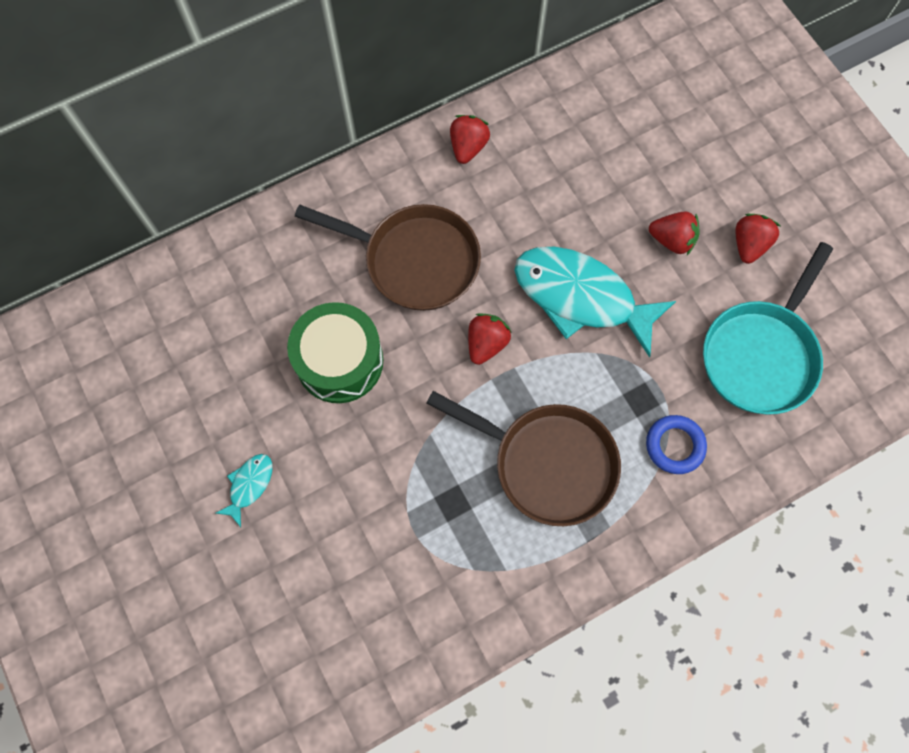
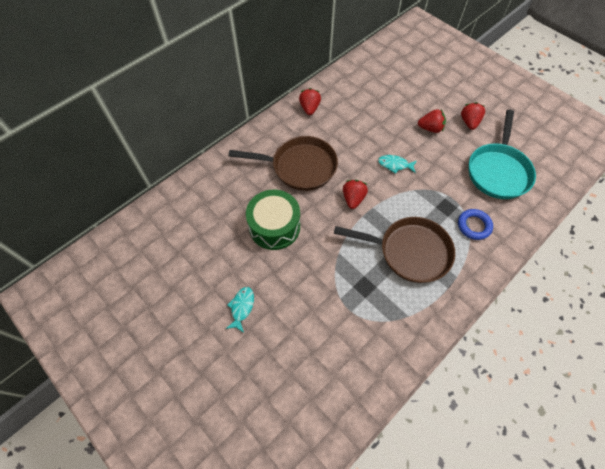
camera: 15 degrees left, 10 degrees down
turquoise fish [514,247,676,358] -> turquoise fish [378,155,417,174], size x0.43

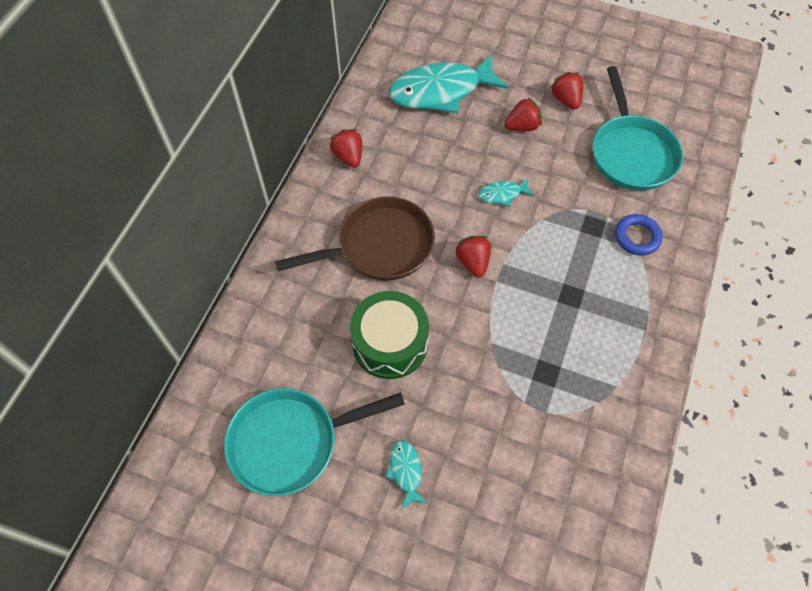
camera: 25 degrees left, 0 degrees up
brown pan [334,217,455,283] -> none
none -> turquoise pan [224,388,405,496]
none -> turquoise fish [389,54,509,113]

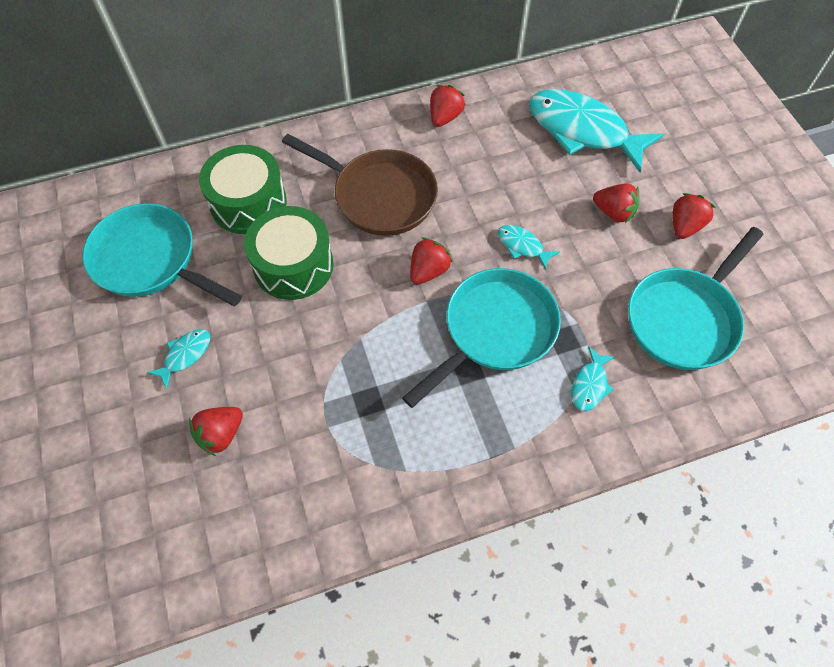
camera: 50 degrees right, 0 degrees up
blue ring [615,214,663,256] -> turquoise fish [571,346,615,411]
none -> red strawberry [189,407,243,456]
none -> green drum [199,145,287,234]
none -> turquoise pan [402,268,561,408]

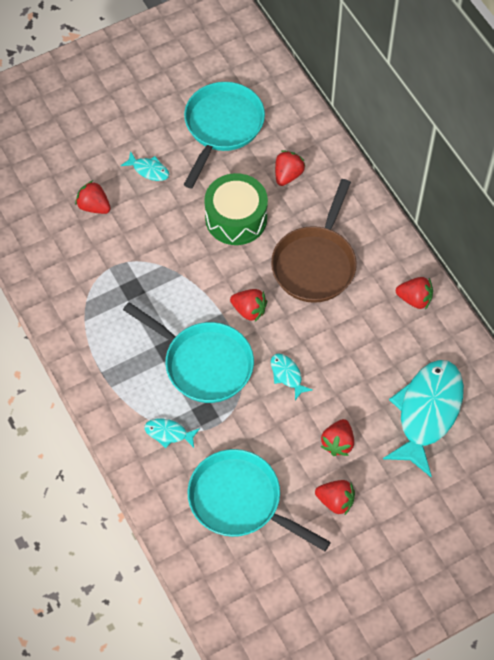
camera: 80 degrees right, 0 degrees up
green drum [199,145,287,234] -> red strawberry [275,150,305,186]
turquoise fish [498,225,560,270] -> turquoise fish turned 60 degrees counterclockwise [271,353,312,400]

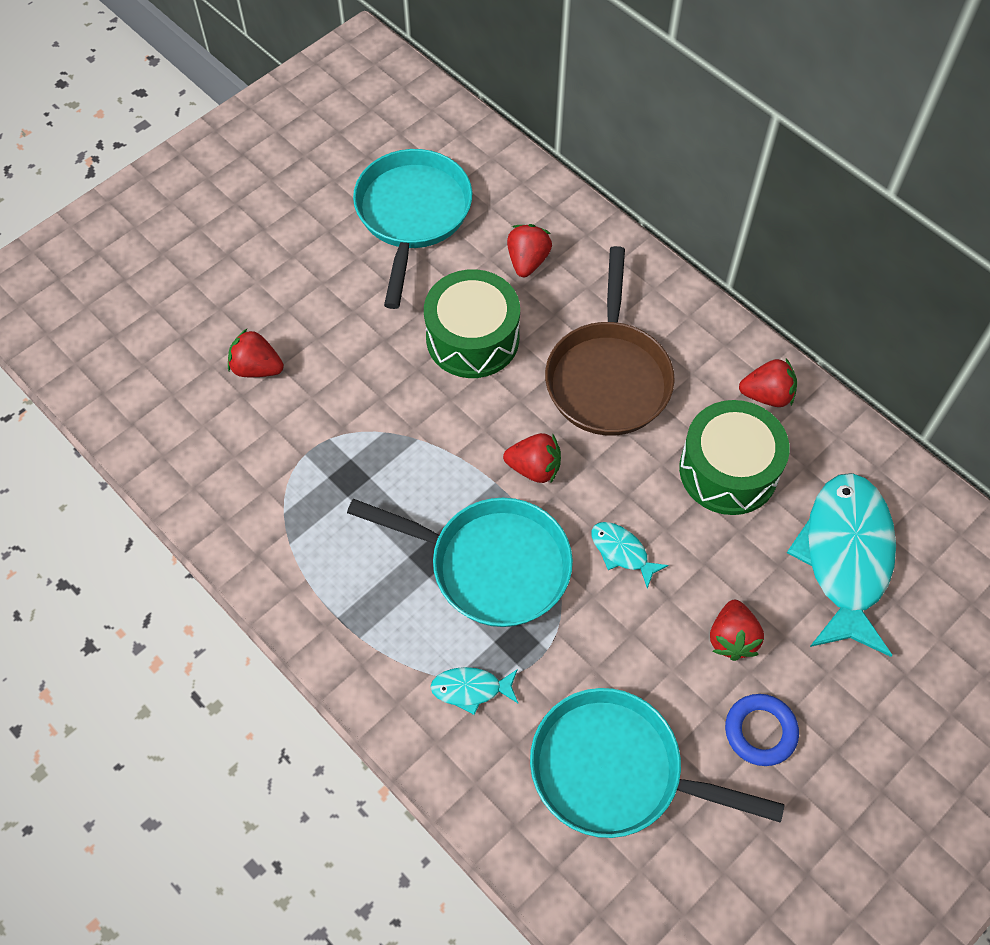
camera: 15 degrees left, 0 degrees up
turquoise fish [121,151,169,181] -> none
red strawberry [315,480,355,516] -> blue ring [725,694,799,766]
none -> green drum [679,400,790,515]

